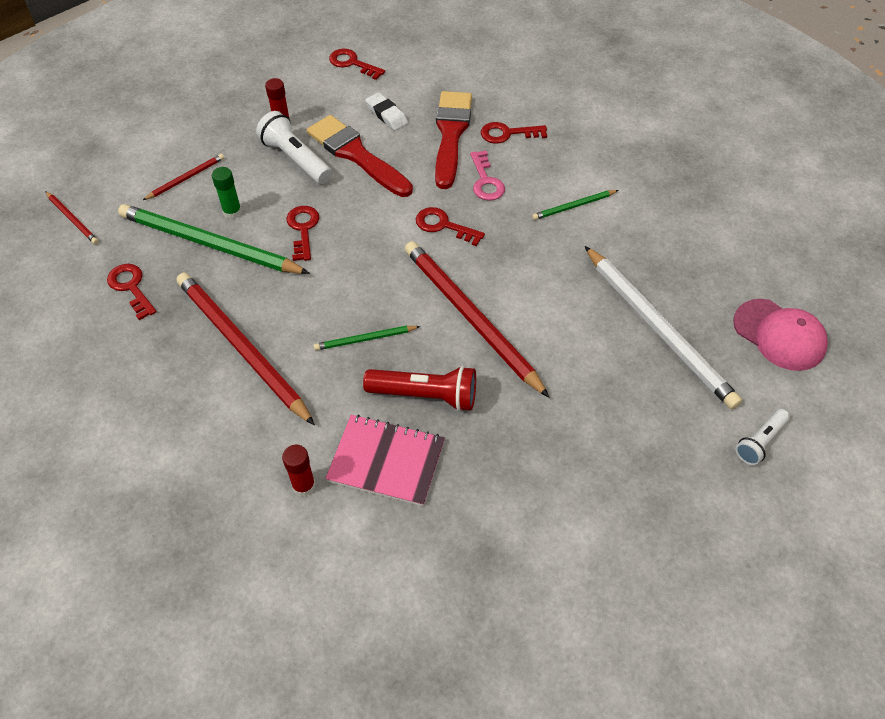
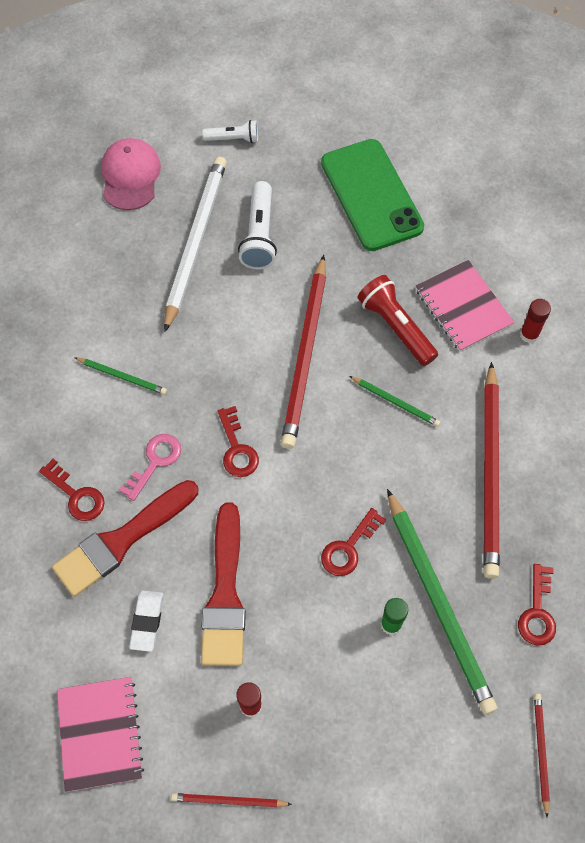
camera: 135 degrees left, 10 degrees up
red pencil [143,154,224,200] -> red pencil moved to [171,793,292,807]
white flashlight [256,111,332,184] -> white flashlight moved to [238,181,277,270]
red key [329,49,385,80] -> pink notebook [57,677,144,792]
none -> green phone [321,139,424,251]

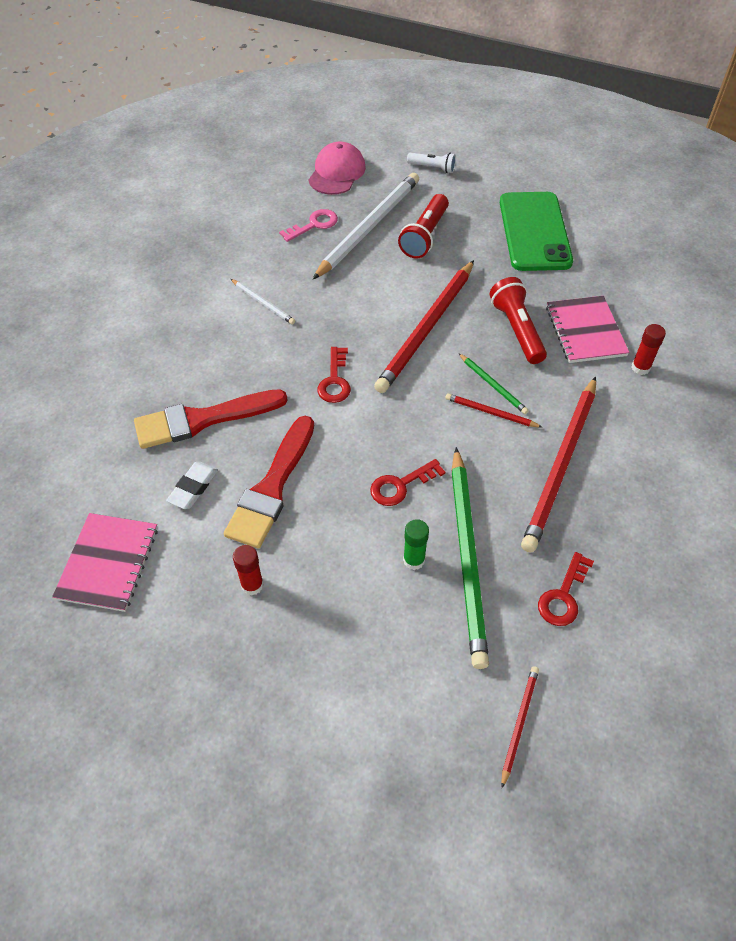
camera: 20 degrees right, 10 degrees down
red key [39,459,105,521] -> none
green pencil [75,358,167,395] -> white pencil [231,279,295,325]
pink key [119,434,181,501] -> pink key moved to [279,209,338,242]
red pencil [171,793,292,807] -> red pencil moved to [445,393,543,428]
white flashlight [238,181,277,270] -> red flashlight [398,194,449,258]

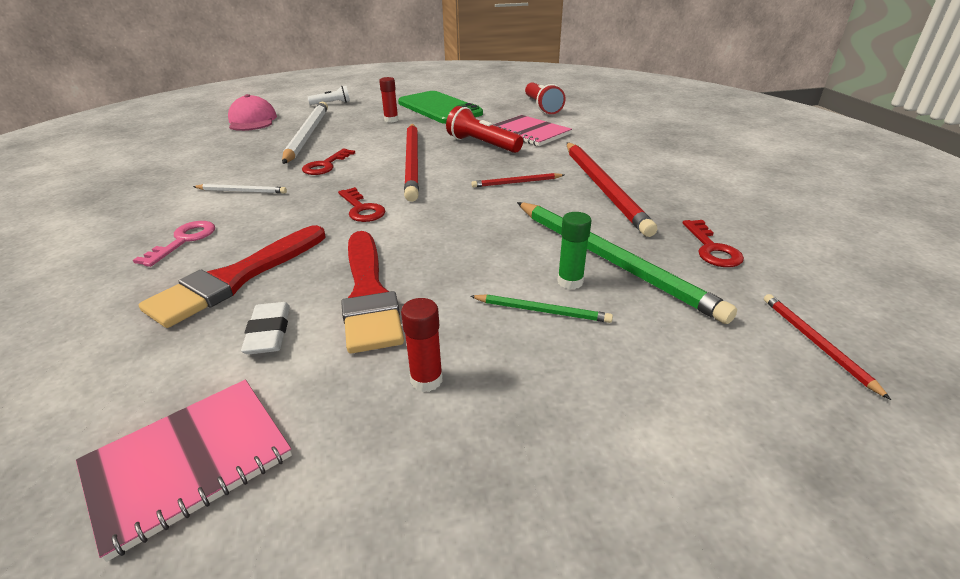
camera: 35 degrees left, 20 degrees down
pink notebook [52,513,158,612] -> pink notebook turned 75 degrees clockwise [76,380,292,562]
pink key [279,209,338,242] -> pink key moved to [133,221,215,267]
red key [370,459,445,506] -> red key moved to [302,149,355,175]
red flashlight [398,194,449,258] -> red flashlight moved to [525,82,566,114]
green pencil [459,354,529,414] -> green pencil moved to [470,294,613,323]
red glue stick [631,324,666,375] -> red glue stick moved to [379,77,398,123]

